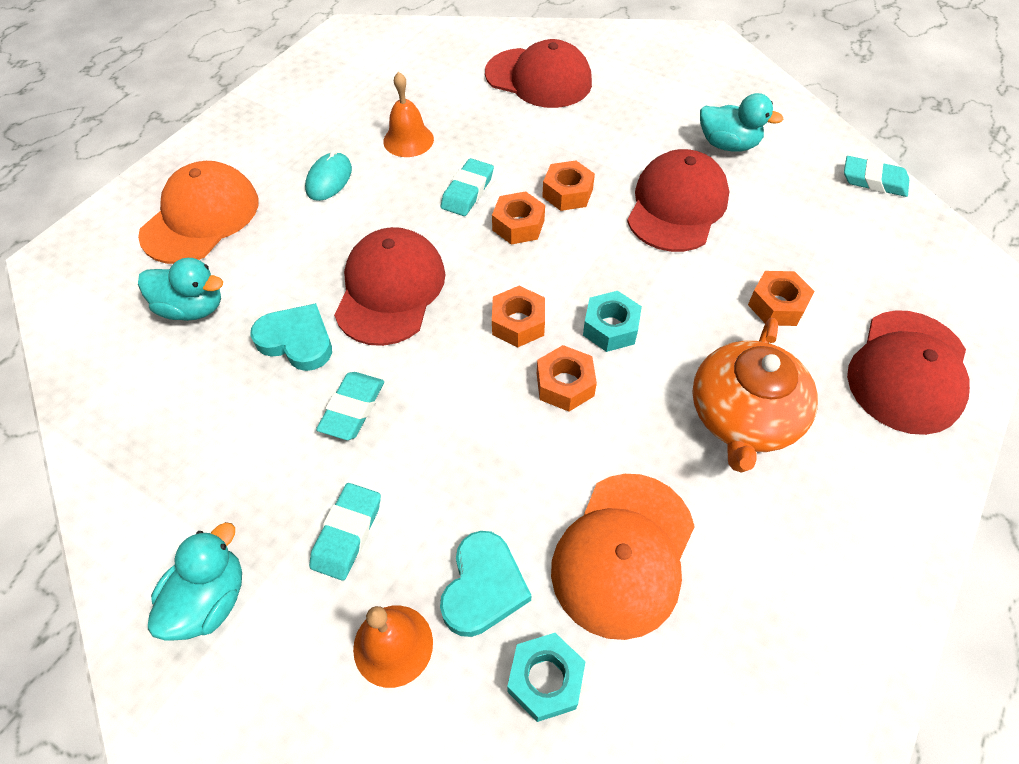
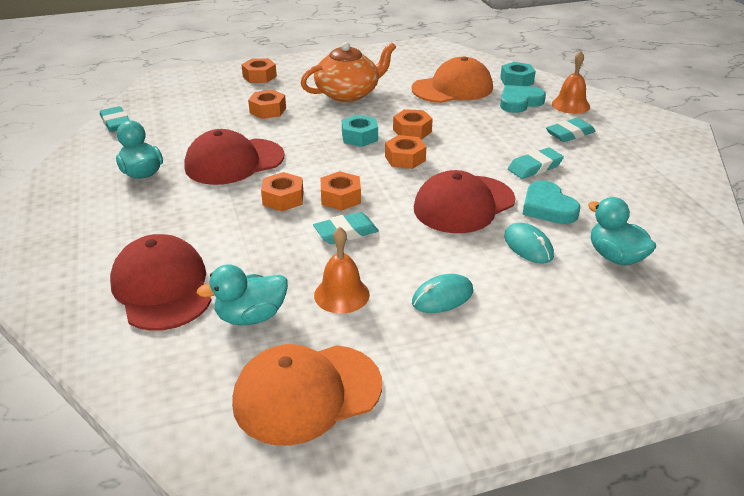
camera: 140 degrees left, 20 degrees down
orange cap [138,161,258,264] -> orange cap moved to [232,344,382,445]
turquoise duck [148,522,242,641] -> turquoise duck moved to [197,264,288,325]
red cap [847,310,970,435] -> orange nut [241,58,277,83]
none -> turquoise mouse [504,223,554,263]

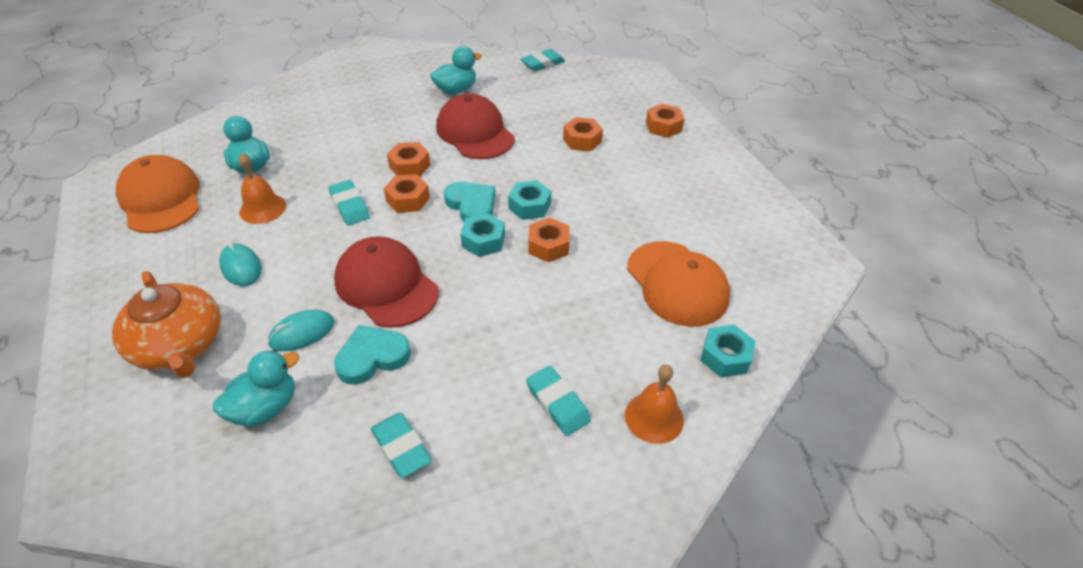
camera: 85 degrees right, 10 degrees up
red cap [110,234,212,331] -> none
orange teapot [301,42,396,102] -> orange teapot moved to [112,271,221,378]
orange nut [385,135,426,169] -> turquoise nut [461,213,505,257]
turquoise heart [500,85,546,113] -> turquoise heart moved to [444,182,496,222]
turquoise eraser [508,147,564,179] -> turquoise eraser moved to [371,413,432,478]

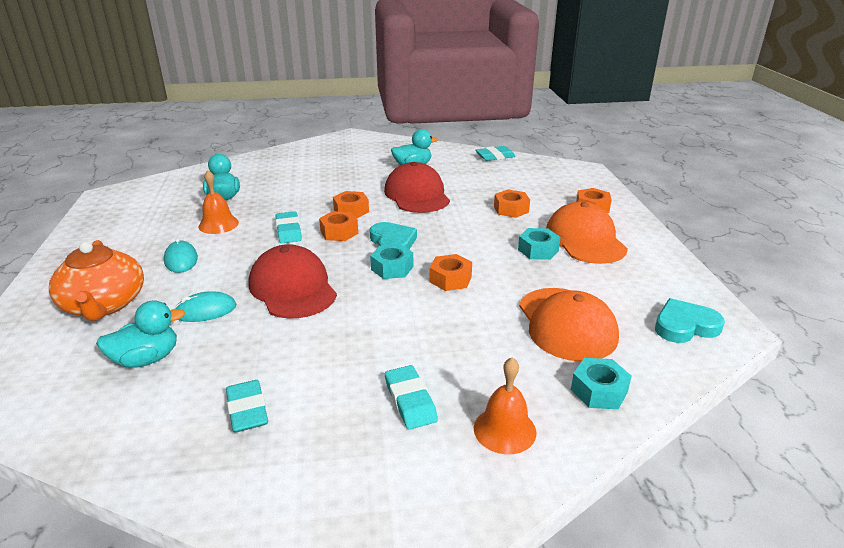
camera: 15 degrees right, 15 degrees down
orange cap [116,155,200,233] -> orange cap moved to [546,201,628,264]
turquoise heart [334,325,411,385] -> turquoise heart moved to [655,298,725,343]
turquoise nut [508,180,551,220] -> turquoise nut moved to [518,228,561,260]

